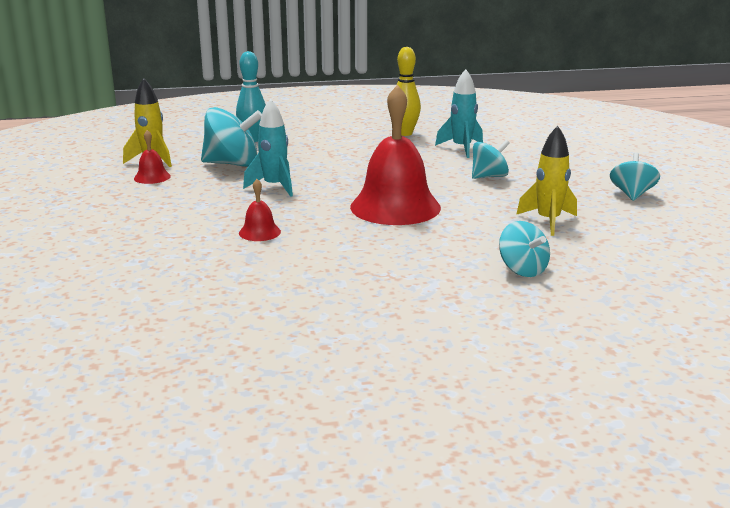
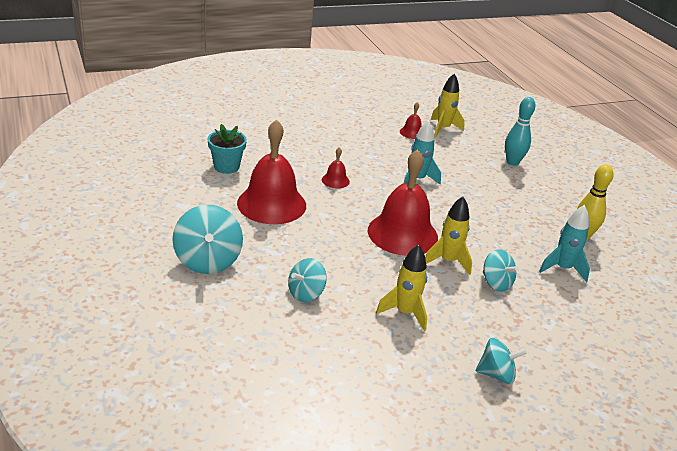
camera: 75 degrees right, 10 degrees up
turquoise spinning top [201,107,262,167] -> turquoise spinning top moved to [173,205,243,274]
none -> turquoise flower pot [208,124,247,174]
none -> red bell [237,119,306,224]
none -> yellow rocket [425,197,472,275]

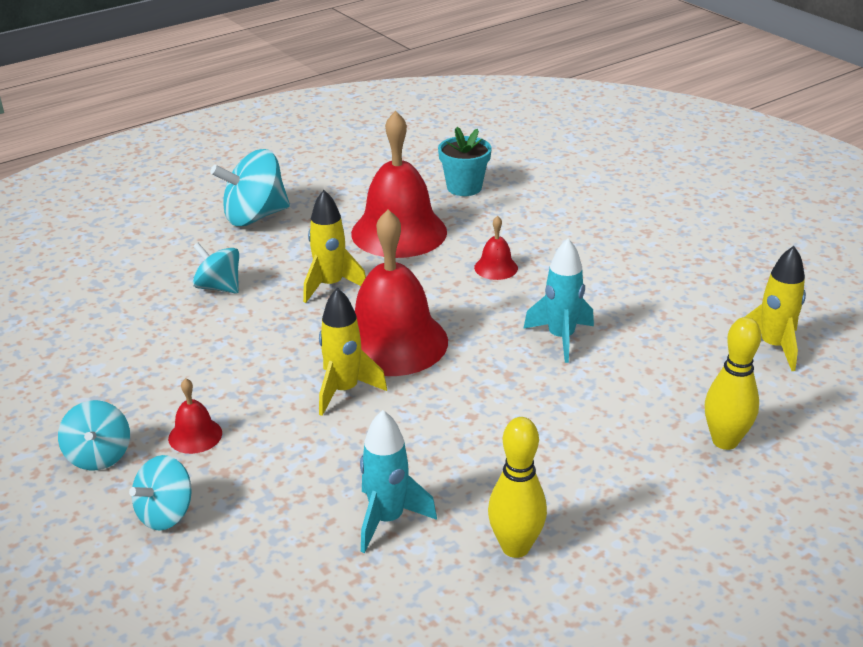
camera: 80 degrees right, 0 degrees up
yellow rocket [376,245,427,331] -> yellow rocket moved to [303,190,366,303]
red bell [400,102,422,139] -> red bell moved to [168,378,222,454]
turquoise spinning top [483,249,519,292] -> turquoise spinning top moved to [129,455,192,531]
turquoise bowling pin [505,97,536,166] -> yellow bowling pin [705,317,761,450]

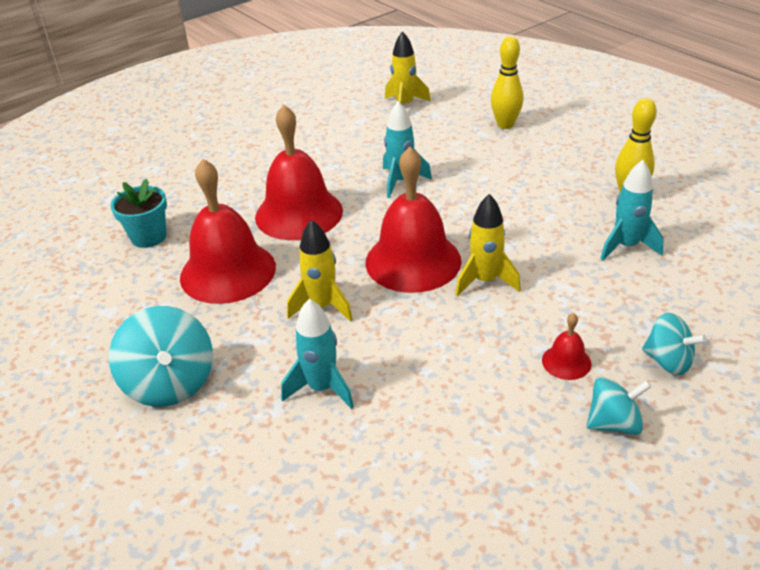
camera: 90 degrees left, 5 degrees up
turquoise spinning top [193,243,239,294] -> turquoise rocket [281,299,354,409]
red bell [474,216,518,280] -> red bell [255,105,343,240], size x2.31

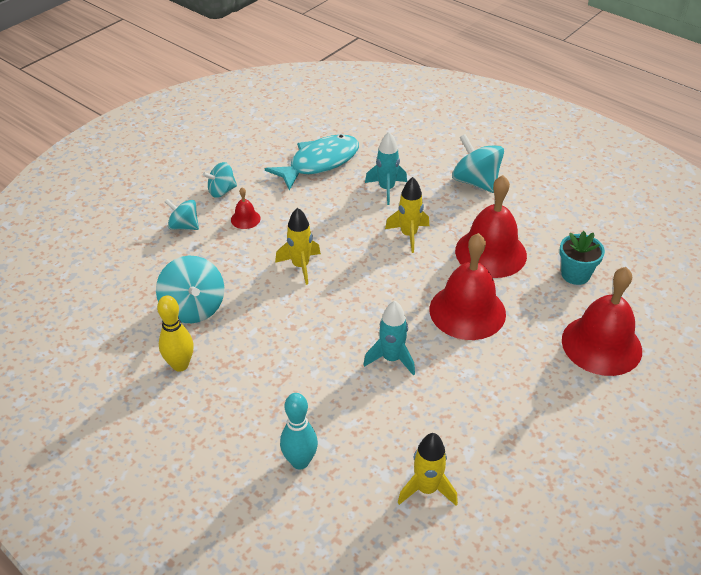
camera: 165 degrees right, 5 degrees up
red bell [366,147,461,293] -> red bell moved to [562,267,642,376]
yellow bowling pin [491,36,524,129] -> turquoise bowling pin [280,393,318,470]
turquoise rocket [600,160,664,261] -> turquoise spinning top [156,256,224,323]
none -> turquoise fish [265,134,359,191]

